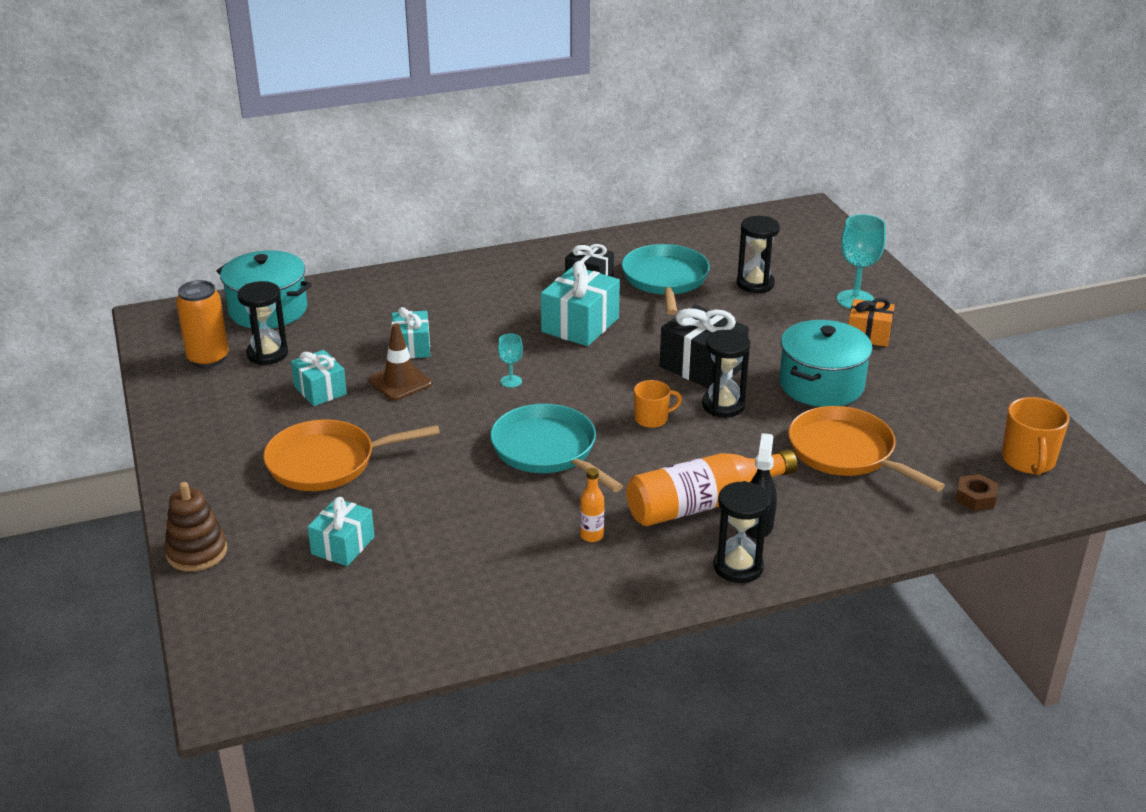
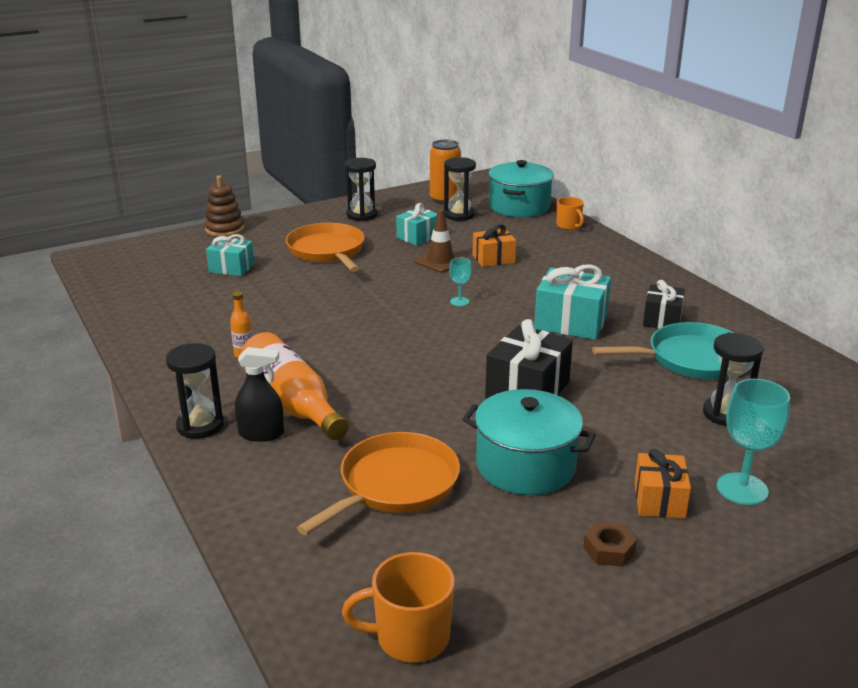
camera: 80 degrees right, 5 degrees down
turquoise gift [391,307,430,358] -> orange gift [473,224,516,267]
turquoise pan [490,404,623,492] -> none
orange mug [634,380,682,428] -> orange mug moved to [557,197,584,230]
black hourglass [702,330,750,417] -> black hourglass moved to [344,158,377,221]
brown nut [956,474,998,511] -> brown nut moved to [583,521,637,567]

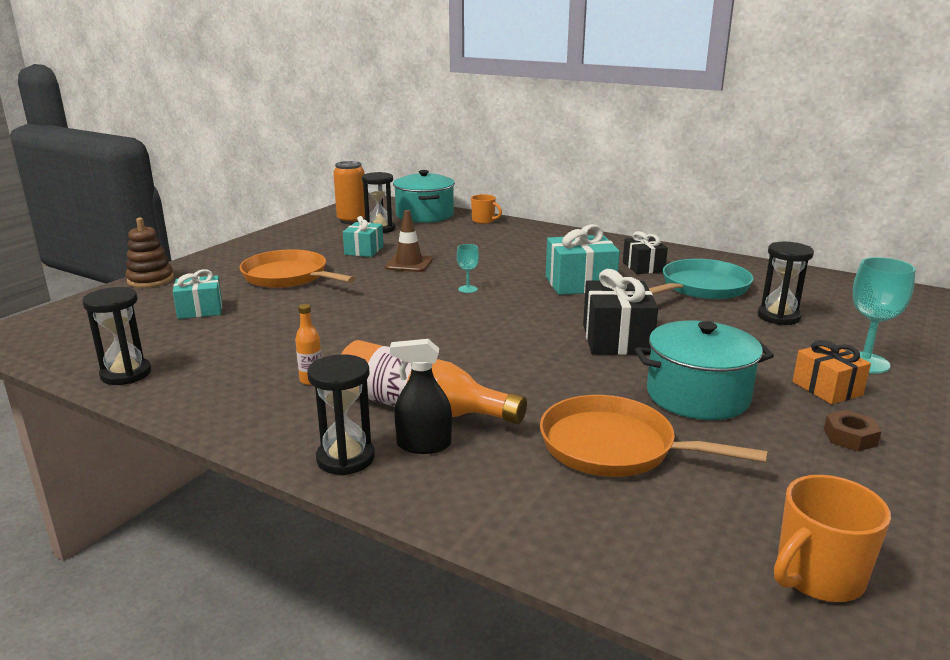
camera: 30 degrees left, 5 degrees down
black spray bottle [235,347,284,442] -> black spray bottle turned 150 degrees counterclockwise [390,339,452,454]
orange pan [297,432,460,535] -> orange pan turned 75 degrees counterclockwise [540,395,768,477]
black hourglass [344,158,377,221] -> black hourglass moved to [82,287,151,385]
orange gift [473,224,516,267] -> none

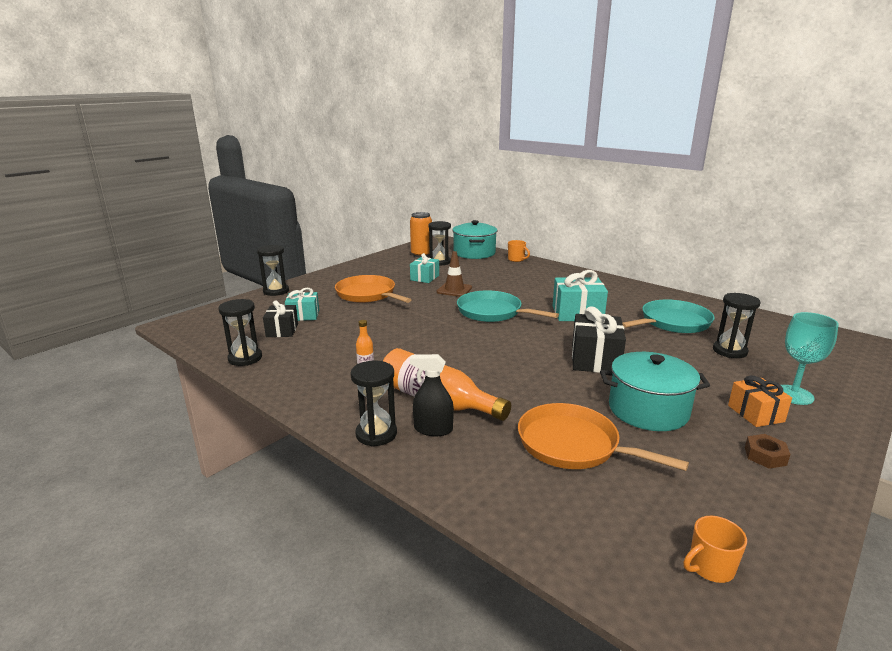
camera: 10 degrees right, 0 degrees up
brown stacking toy [126,218,174,288] -> black hourglass [257,245,289,296]
turquoise goblet [457,244,479,293] -> turquoise pan [457,290,559,322]
black gift [623,231,668,274] -> black gift moved to [263,300,298,337]
orange mug [774,475,891,602] -> orange mug [683,516,747,583], size x0.65

